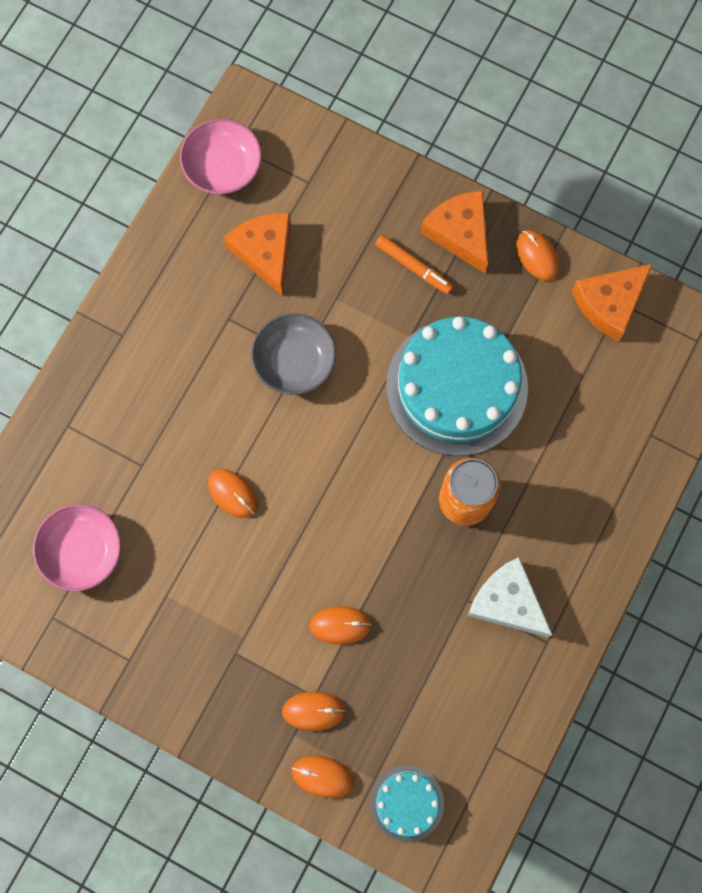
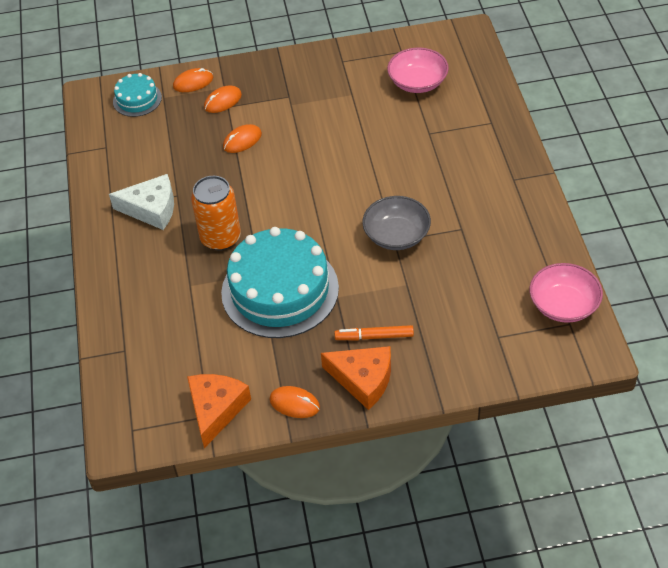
camera: 145 degrees right, 25 degrees down
orange mouse [208,469,258,518] -> none
orange cheese [224,213,291,296] -> none

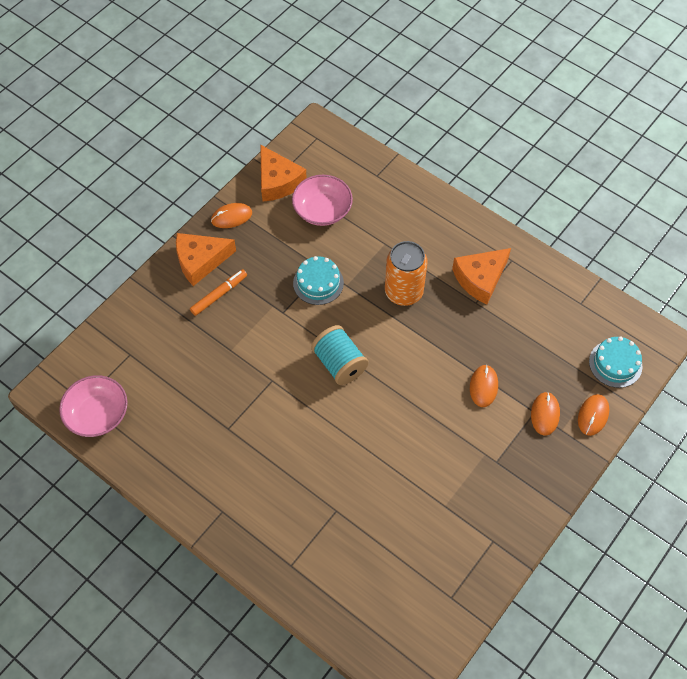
camera: 135 degrees right, 10 degrees up
white cheese [109,174,174,230] -> orange cheese [452,248,511,304]
turquoise cake [221,227,339,338] -> turquoise cake [293,256,344,305], size x0.48
grey bowl [362,196,431,250] -> none
pink bowl [387,47,449,93] -> pink bowl moved to [292,175,353,226]
none -> turquoise spool [311,325,369,385]

